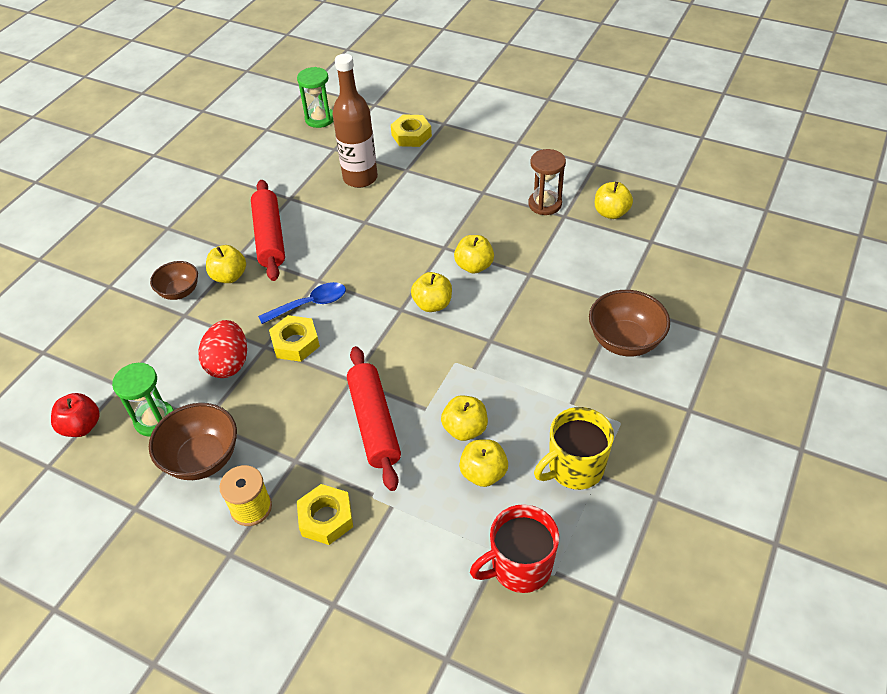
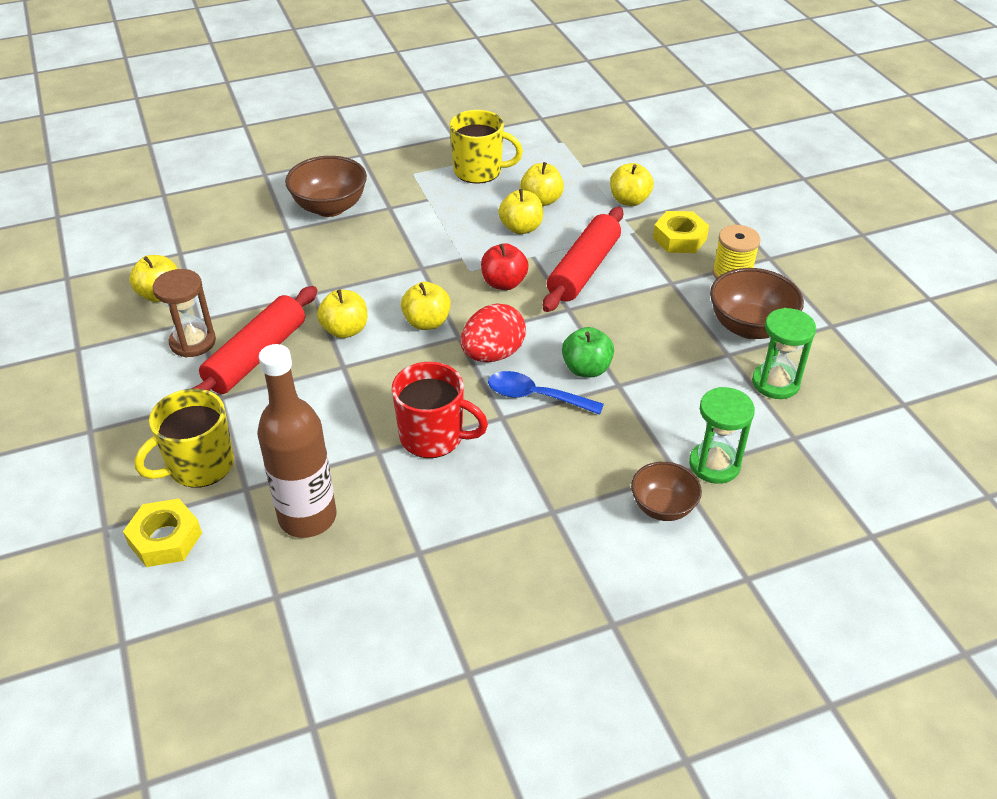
camera: 140 degrees left, 5 degrees down
red apple [51,393,100,437] -> red apple moved to [481,243,529,290]
red egg [199,320,247,378] -> red egg moved to [461,303,526,362]
yellow apple [206,245,246,283] -> yellow apple moved to [610,163,654,206]
red rolling pin [251,180,285,281] -> red rolling pin moved to [191,286,317,394]
yellow nut [269,315,320,362] -> green apple [562,327,614,377]
green hourglass [297,67,333,128] -> green hourglass moved to [689,387,755,484]
red mug [470,504,559,593] -> red mug moved to [392,362,488,458]
none -> yellow mug [134,389,234,488]

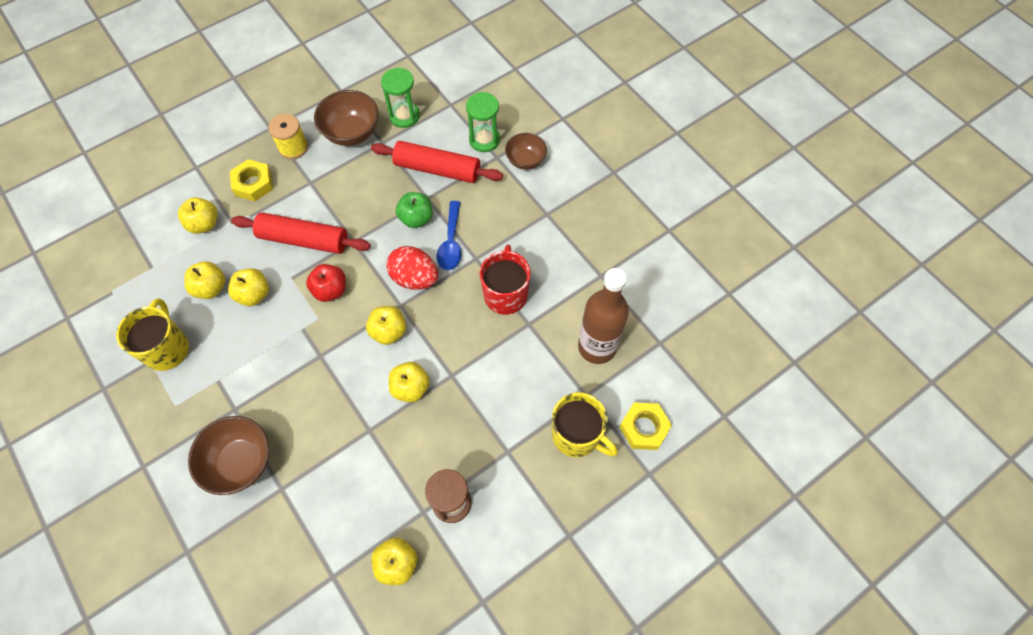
camera: 105 degrees left, 20 degrees up
red rolling pin [191,286,317,394] -> red rolling pin moved to [371,141,503,183]

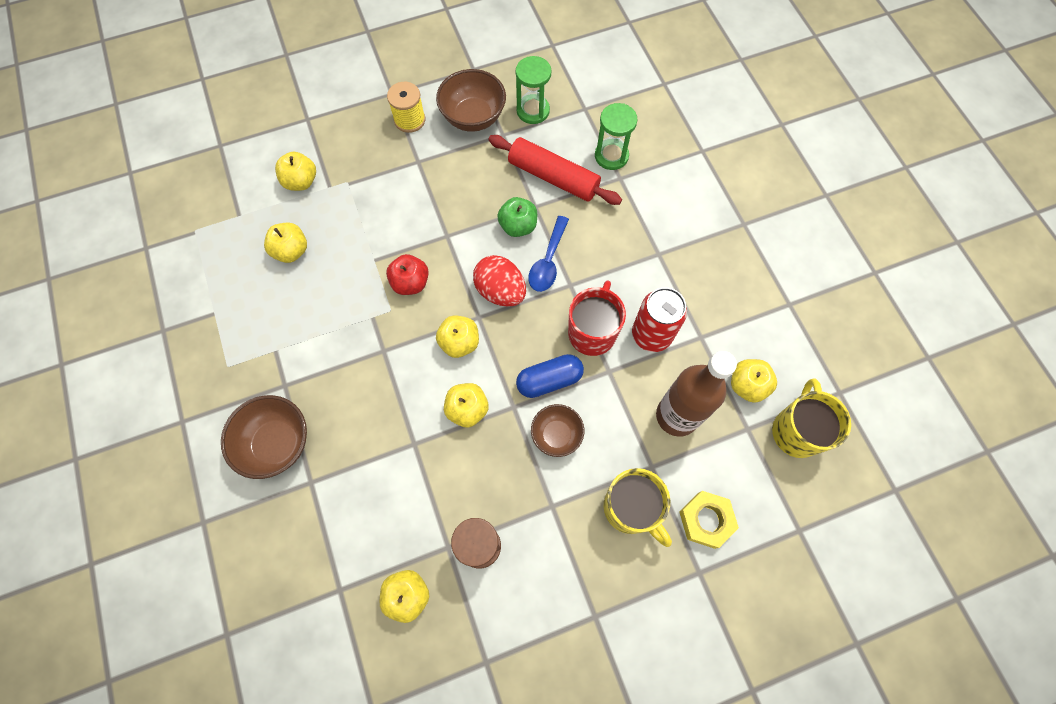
camera: 15 degrees right, 5 degrees up
yellow mug [116,298,189,371] -> yellow mug moved to [772,378,851,458]
yellow apple [228,268,269,306] -> yellow apple moved to [731,359,777,403]
yellow nut [230,159,273,201] -> none
red rolling pin [231,212,371,254] -> none
brown bowl [505,133,547,170] -> brown bowl moved to [531,404,584,457]
none -> blue capsule [516,354,584,398]
none -> red can [632,287,687,352]

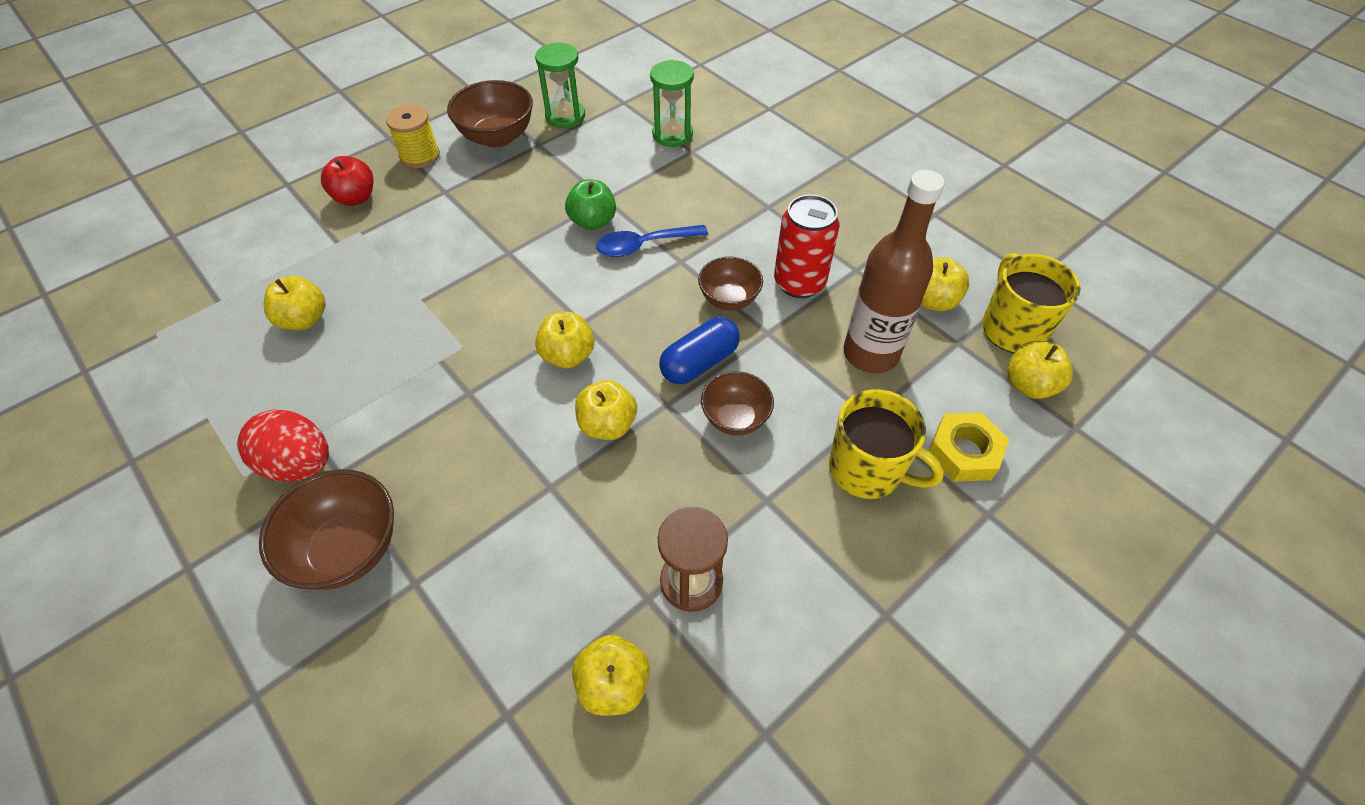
camera: 20 degrees left, 15 degrees down
yellow apple [275,152,316,191] -> yellow apple moved to [1007,341,1073,399]
red apple [386,254,429,295] -> red apple moved to [321,156,373,206]
red egg [473,255,526,307] -> red egg moved to [237,410,329,482]
red rolling pin [488,135,622,205] -> none
blue spoon [528,216,569,292] -> blue spoon turned 75 degrees clockwise [596,225,708,257]
red mug [568,280,626,356] -> brown bowl [698,257,763,310]

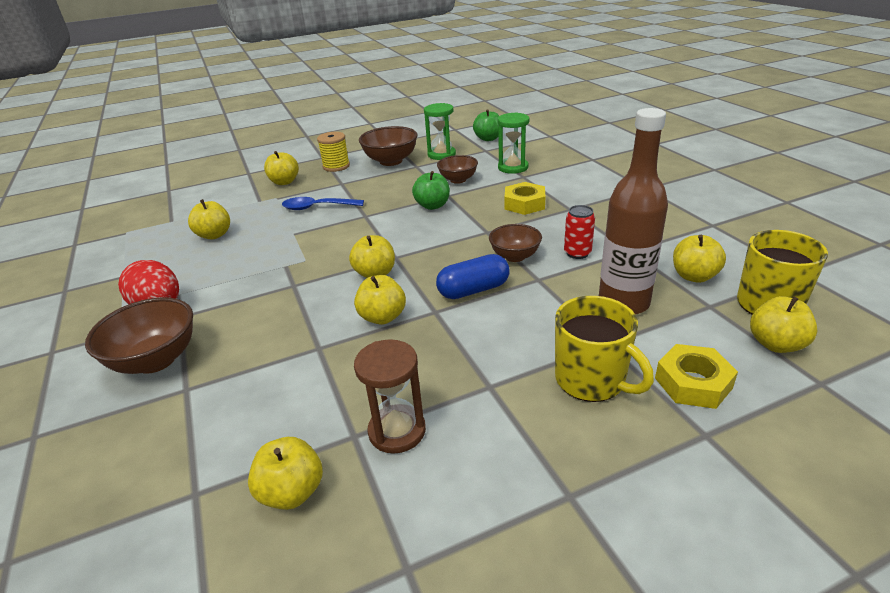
camera: 20 degrees right, 20 degrees down
red apple [321,156,373,206] -> yellow apple [264,151,299,185]
blue spoon [596,225,708,257] -> blue spoon moved to [282,197,364,210]
brown bowl [701,371,774,435] -> brown bowl moved to [437,155,478,184]
red can [774,194,840,298] -> red can [564,205,595,259], size x0.62
none -> green apple [473,109,499,141]
none -> yellow nut [505,182,545,215]

